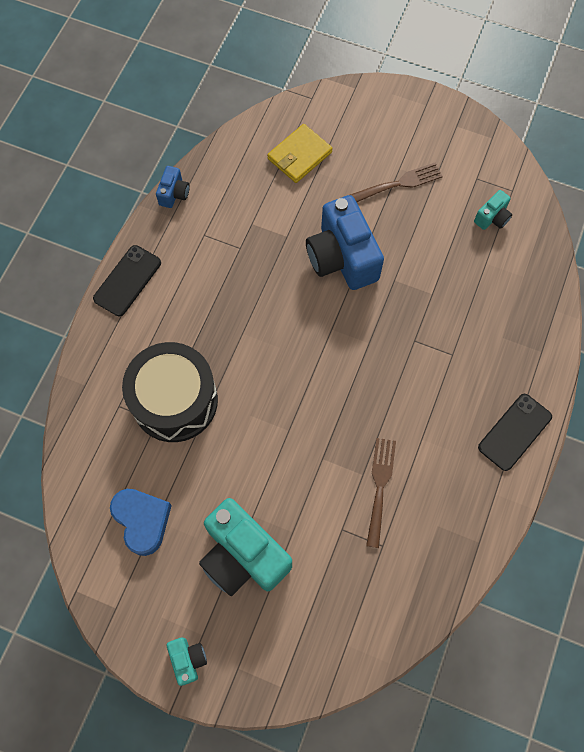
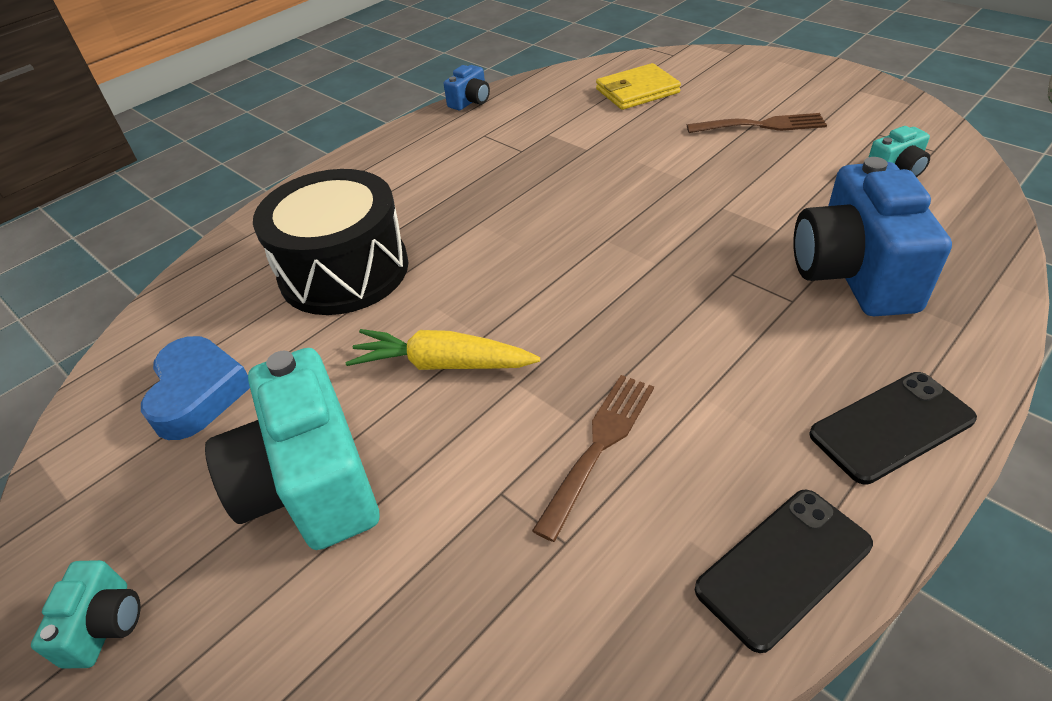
camera: 25 degrees right, 25 degrees down
black phone [93,245,161,316] -> black phone moved to [695,489,873,653]
blue camera [306,195,384,290] -> blue camera moved to [793,157,952,316]
none -> yellow carrot [346,329,540,370]

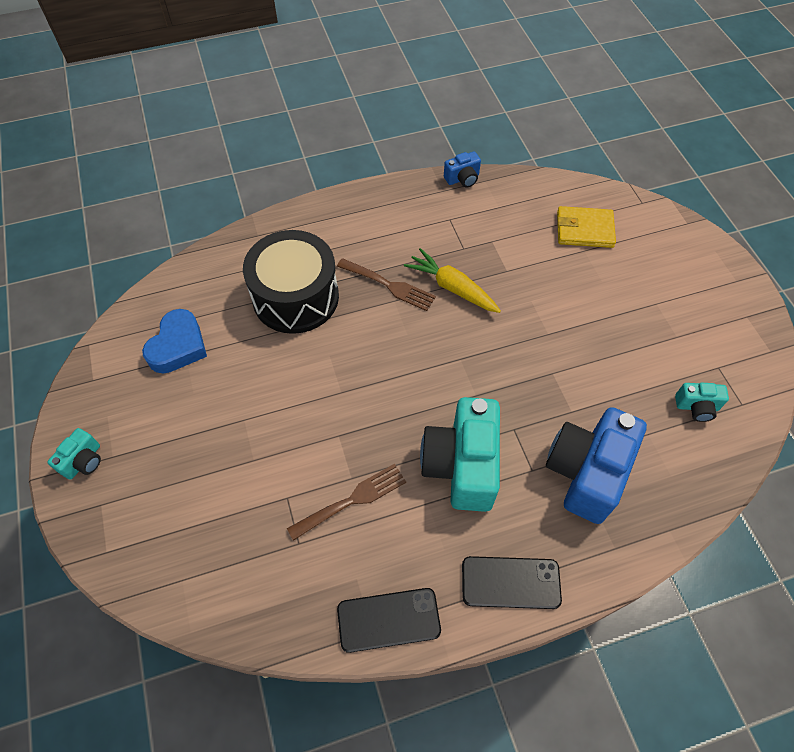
camera: 25 degrees right, 15 degrees up
turquoise camera [205,348,379,550] -> turquoise camera moved to [420,397,500,512]
yellow carrot [346,329,540,370] -> yellow carrot moved to [404,248,501,313]
brown fork [687,113,827,133] -> brown fork moved to [337,258,436,311]

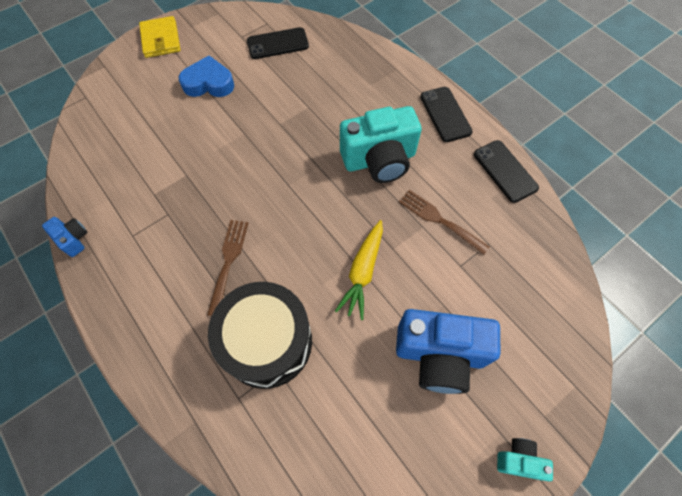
camera: 110 degrees left, 5 degrees up
blue heart [142,309,207,374] -> blue heart moved to [179,56,234,97]
yellow carrot [404,248,501,313] -> yellow carrot moved to [335,220,383,320]
blue camera [546,407,647,524] -> blue camera moved to [396,309,500,394]
yellow wallet [557,206,616,248] -> yellow wallet moved to [139,16,180,58]
turquoise camera [675,383,729,422] -> black phone [247,27,309,59]

